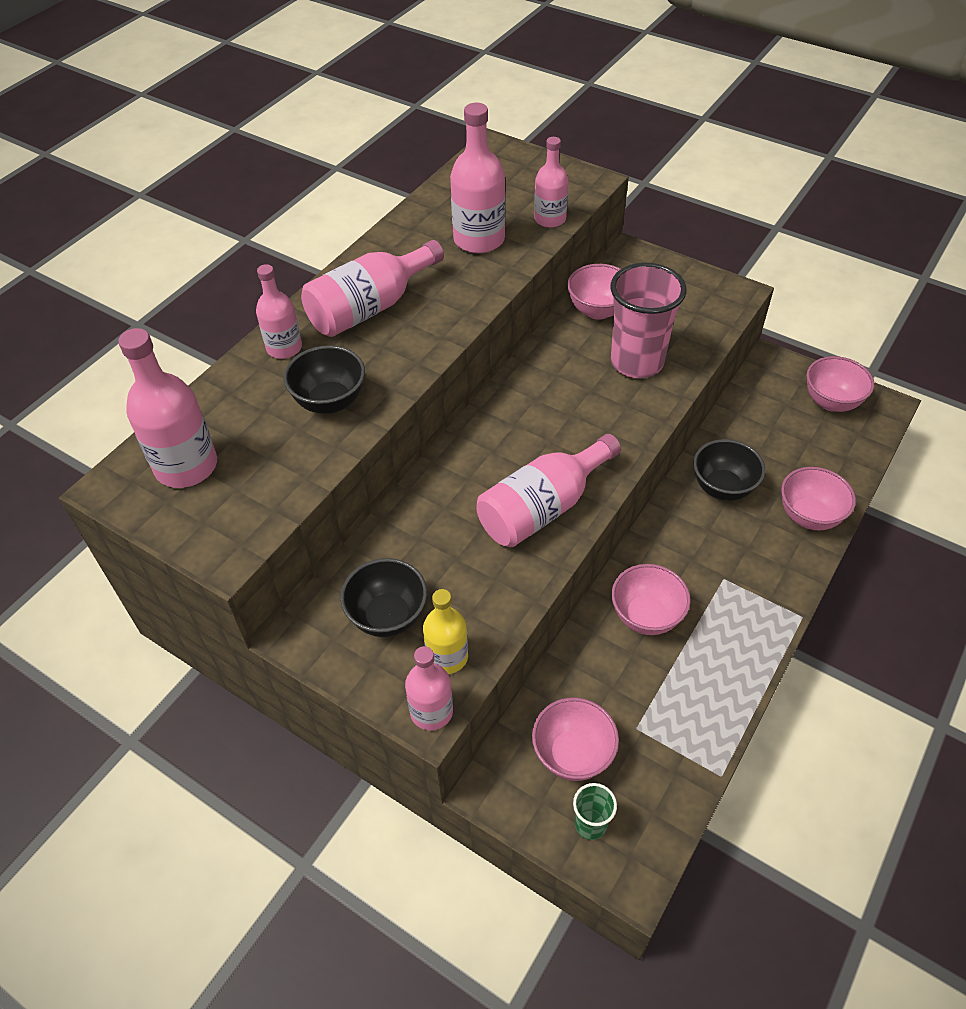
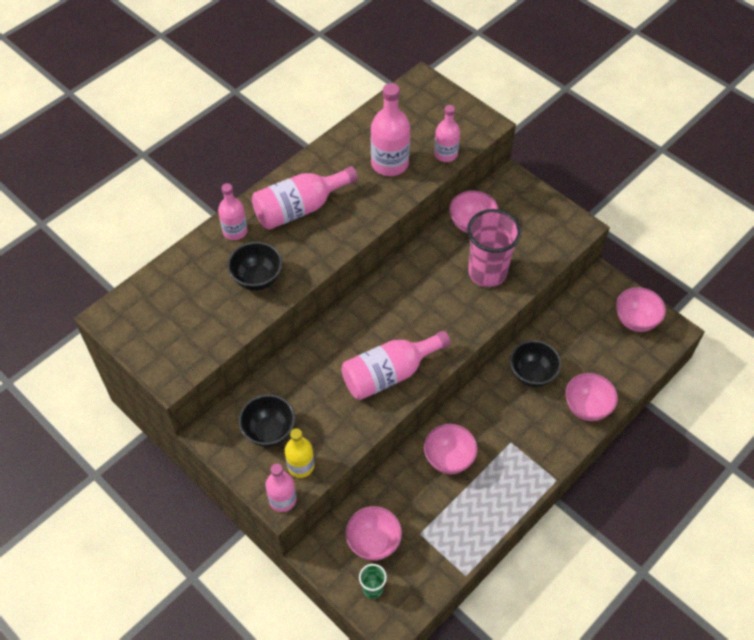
camera: 10 degrees right, 5 degrees up
pink bottle [118,328,217,488] -> none

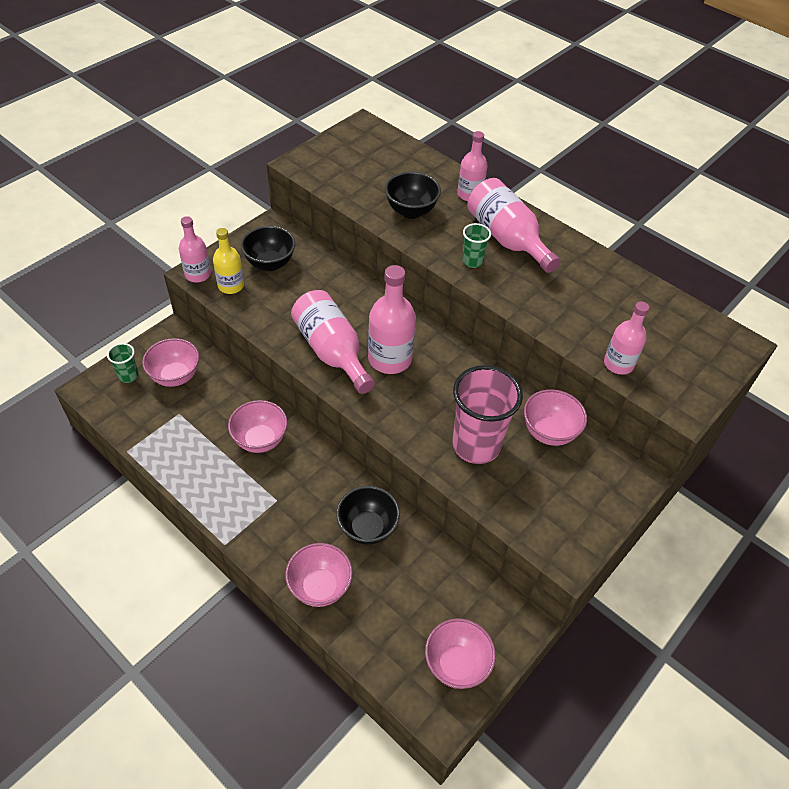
camera: 85 degrees right, 5 degrees down
pink bottle [371,83,410,176] -> pink bottle moved to [368,265,416,374]
none -> green cup [462,223,491,268]

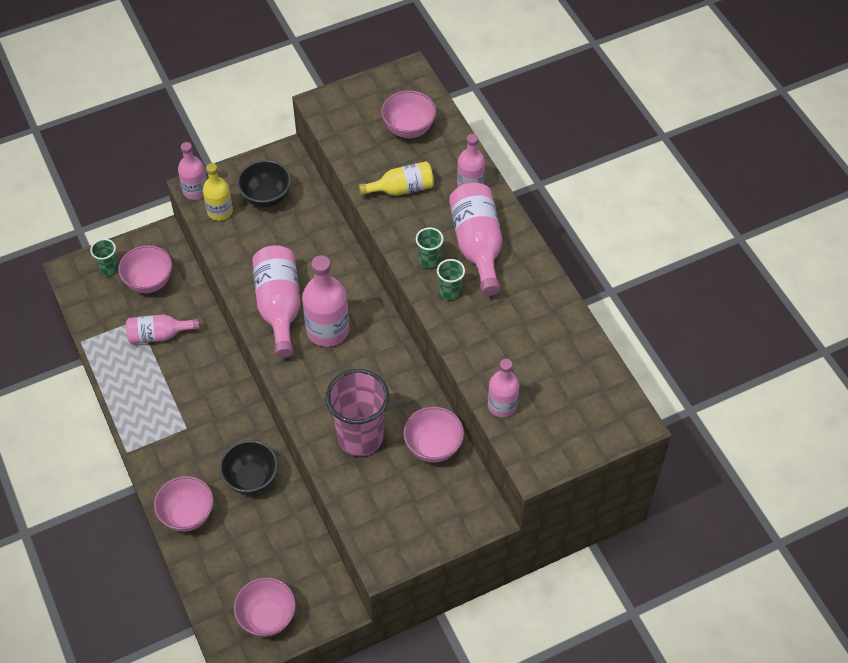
camera: 25 degrees right, 5 degrees up
pink bowl [228,400,288,453] -> pink bowl moved to [381,90,436,138]
black bowl [385,172,441,219] -> yellow bottle [359,161,434,196]
none -> pink bottle [126,314,200,344]
none -> green cup [437,259,465,300]

